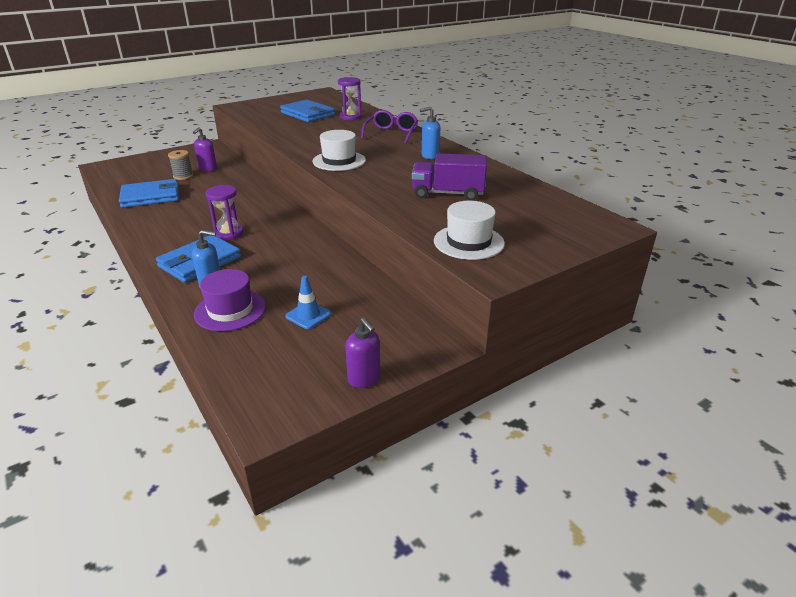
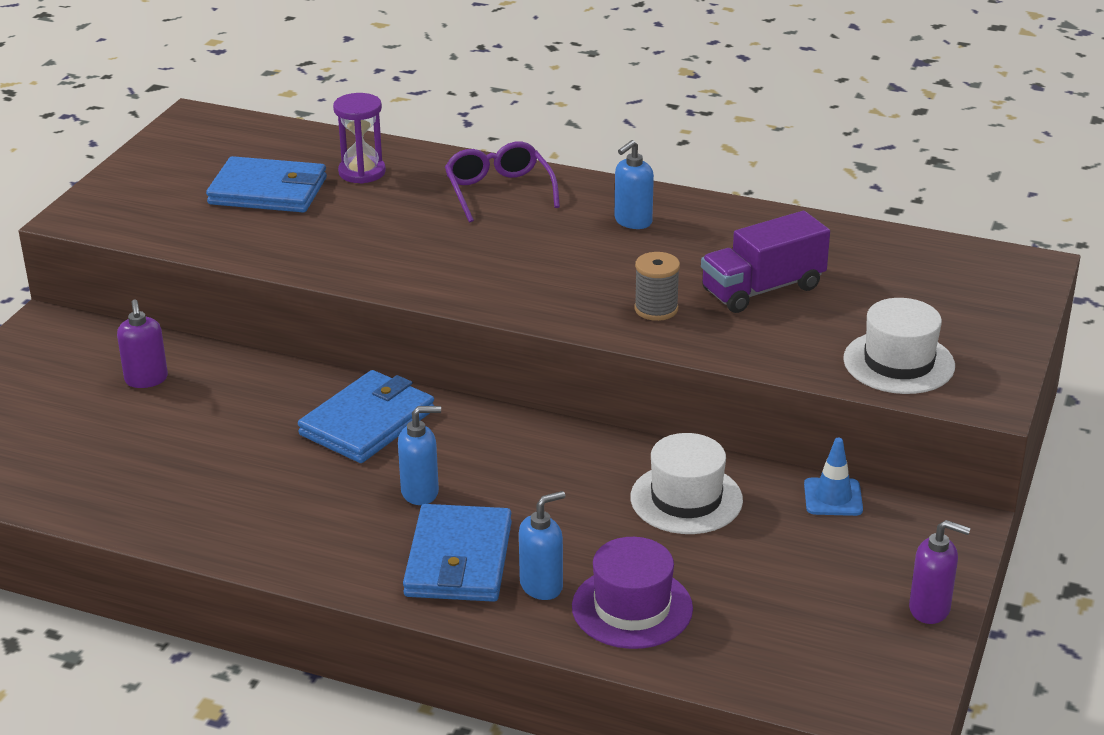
camera: 35 degrees left, 0 degrees up
blue wallet [119,179,179,208] -> blue wallet moved to [298,370,434,463]
grey spool [168,150,193,180] -> grey spool moved to [634,252,680,321]
purple hourglass [206,185,243,240] -> blue soap dispenser [398,406,441,505]
blue traffic cone [285,276,331,329] -> blue traffic cone moved to [804,438,863,516]
white hat [313,130,366,171] -> white hat moved to [631,433,743,534]

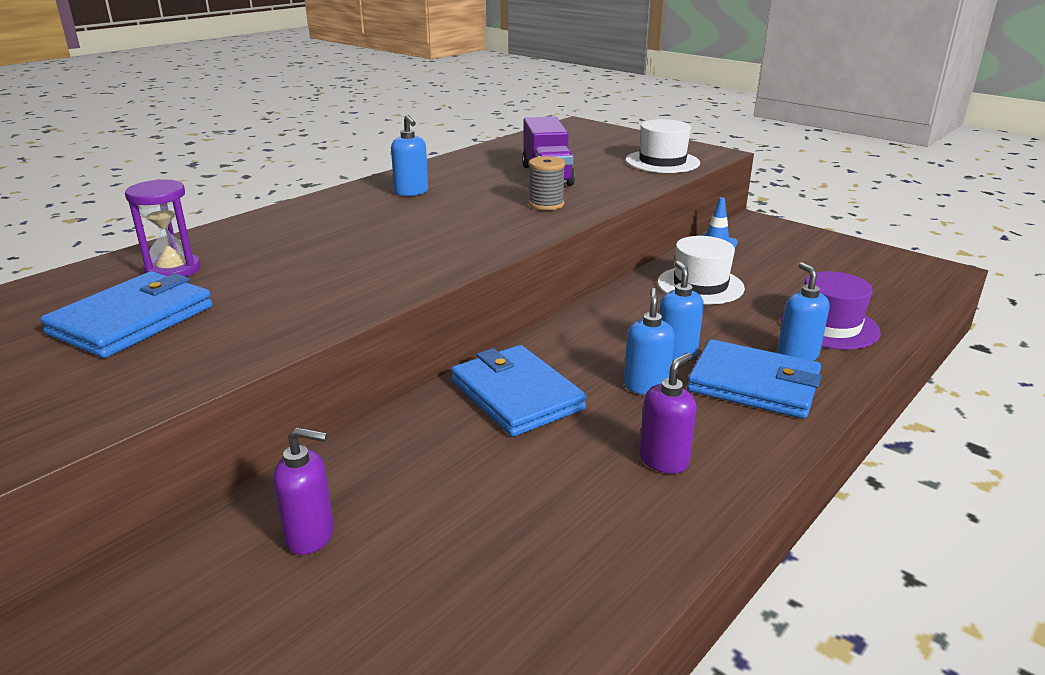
camera: 70 degrees left, 5 degrees down
purple glasses [445,141,560,222] -> none
purple soap dispenser [909,520,970,624] -> purple soap dispenser moved to [639,353,697,474]
none -> blue soap dispenser [659,261,704,361]

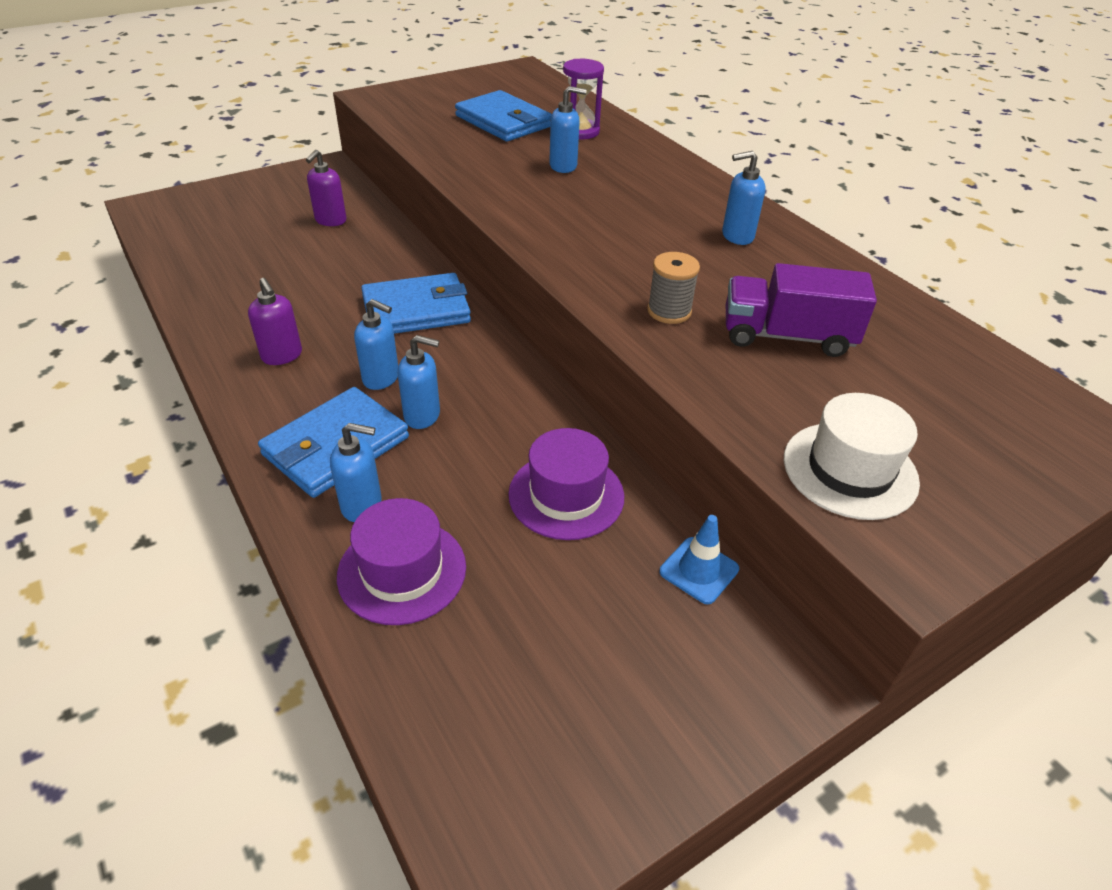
camera: 105 degrees right, 15 degrees up
white hat [657,236,745,304] -> purple hat [508,428,624,540]
none -> blue soap dispenser [549,86,586,173]

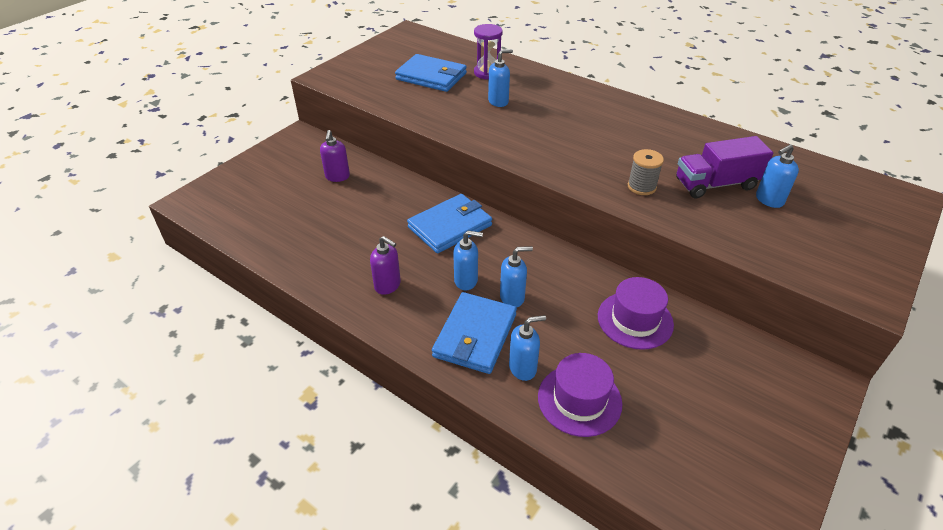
camera: 20 degrees left, 0 degrees up
blue traffic cone [659,515,739,604] -> none
blue soap dispenser [722,151,766,245] -> blue soap dispenser moved to [756,144,799,208]
white hat [784,393,920,520] -> none

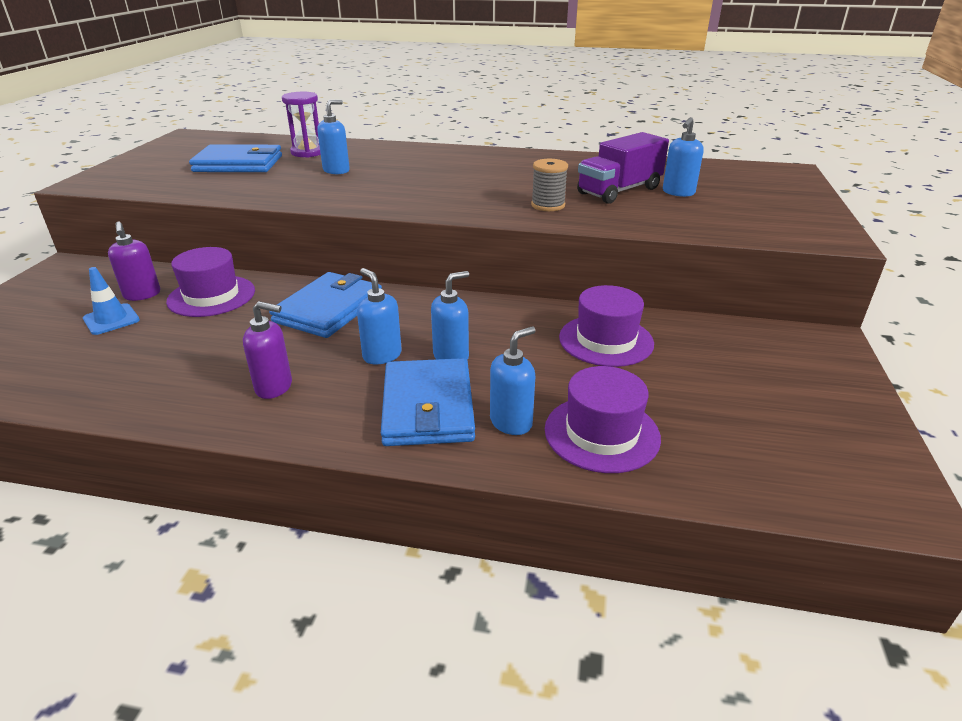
camera: 25 degrees left, 10 degrees down
blue soap dispenser [453,231,483,291] -> blue soap dispenser turned 105 degrees counterclockwise [357,268,402,364]
none -> blue traffic cone [83,267,140,335]
none -> purple hat [166,247,255,317]

